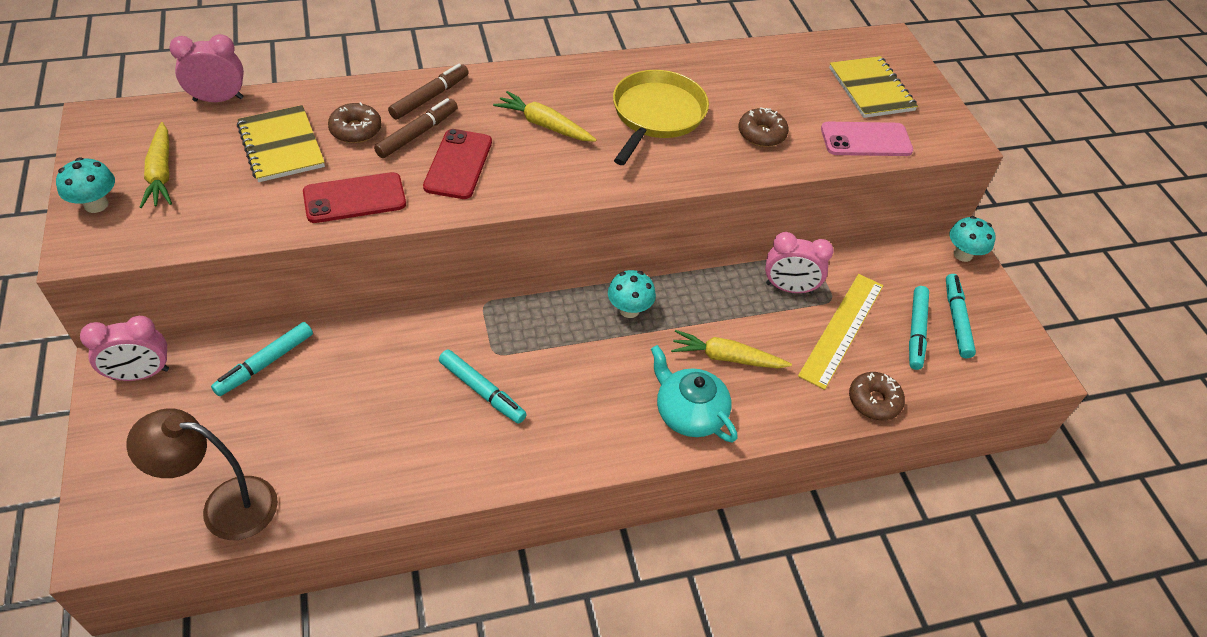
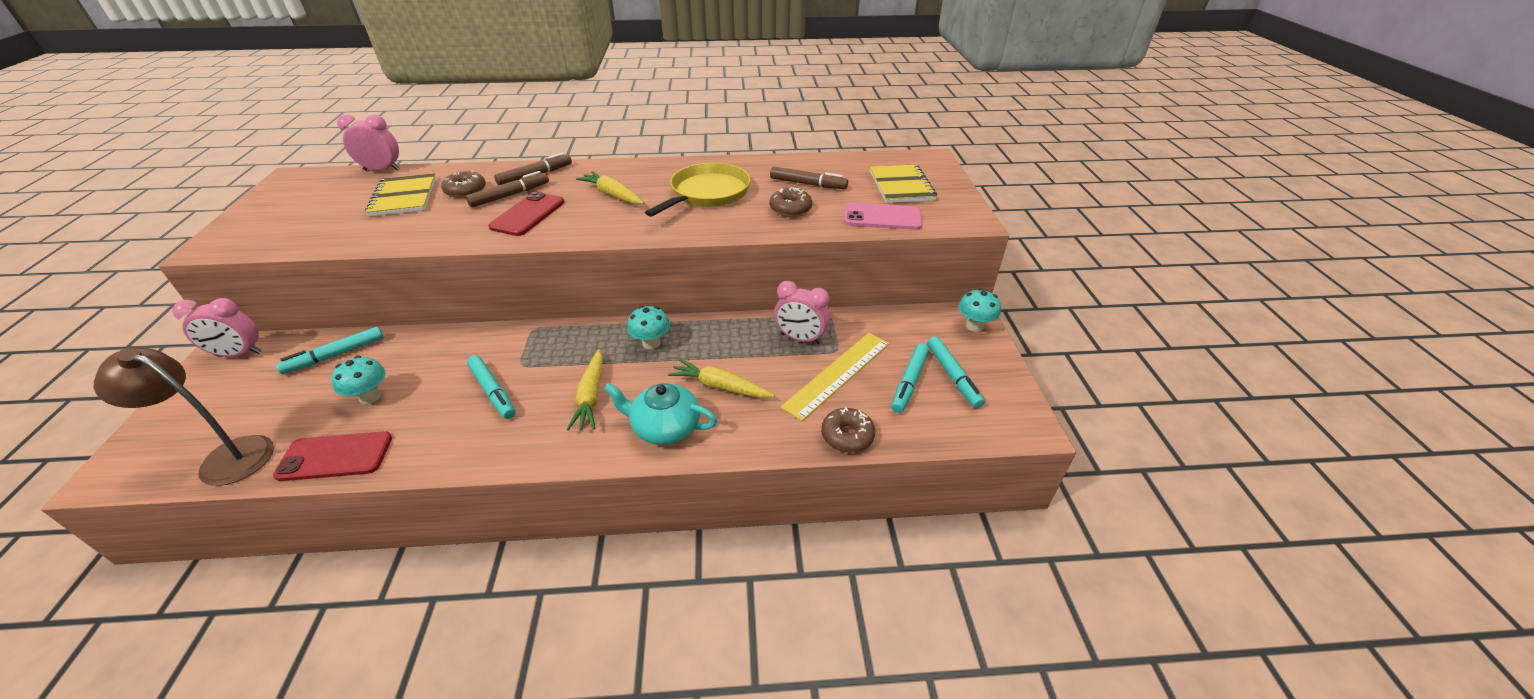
camera: 15 degrees right, 10 degrees down
turquoise mushroom [56,157,115,213] -> turquoise mushroom moved to [331,356,386,404]
yellow carrot [140,122,172,208] -> yellow carrot moved to [567,350,603,431]
red phone [303,172,406,223] -> red phone moved to [273,431,392,481]
turquoise teapot [651,345,738,442] -> turquoise teapot turned 45 degrees counterclockwise [604,383,717,445]
turquoise marker [946,274,976,358] -> turquoise marker turned 150 degrees clockwise [927,336,985,408]
none -> brown marker [770,167,848,189]

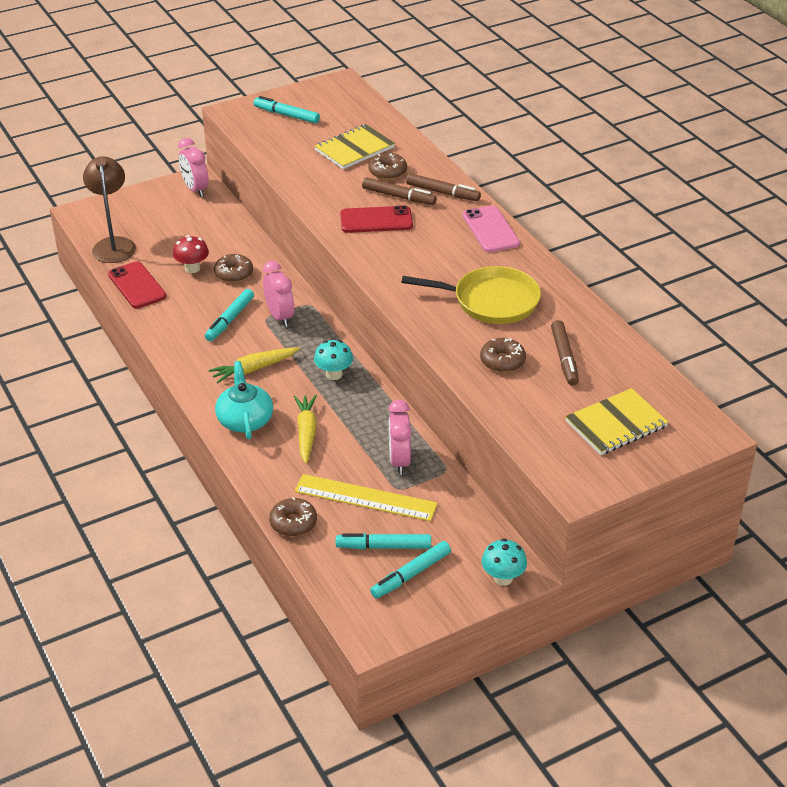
camera: 65 degrees right, 0 degrees up
turquoise marker [276,327,384,374] -> turquoise marker moved to [254,96,320,124]
turquoise mushroom [331,356,386,404] -> red mushroom [173,235,209,273]
pink clock [337,114,400,170] -> pink clock moved to [263,261,294,327]
yellow carrot [576,171,644,204] -> none
pink phone [844,202,923,230] -> pink phone moved to [463,205,520,252]
none -> brown donut [214,254,253,283]

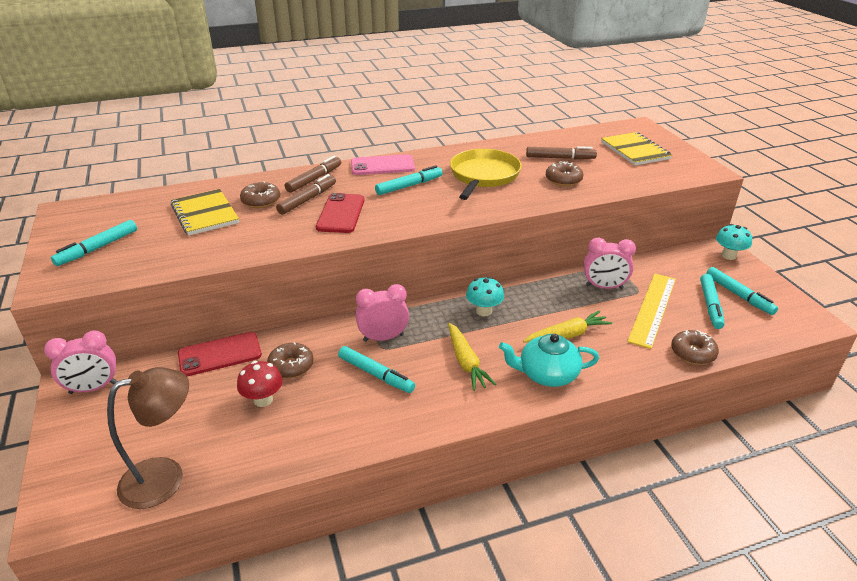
camera: 80 degrees left, 5 degrees down
brown lamp [83,156,136,263] -> brown lamp turned 150 degrees clockwise [107,367,189,509]
red phone [108,261,166,308] -> red phone moved to [178,332,262,376]
yellow carrot [294,395,317,464] -> yellow carrot turned 150 degrees clockwise [523,311,612,342]
none -> turquoise marker [375,165,443,195]

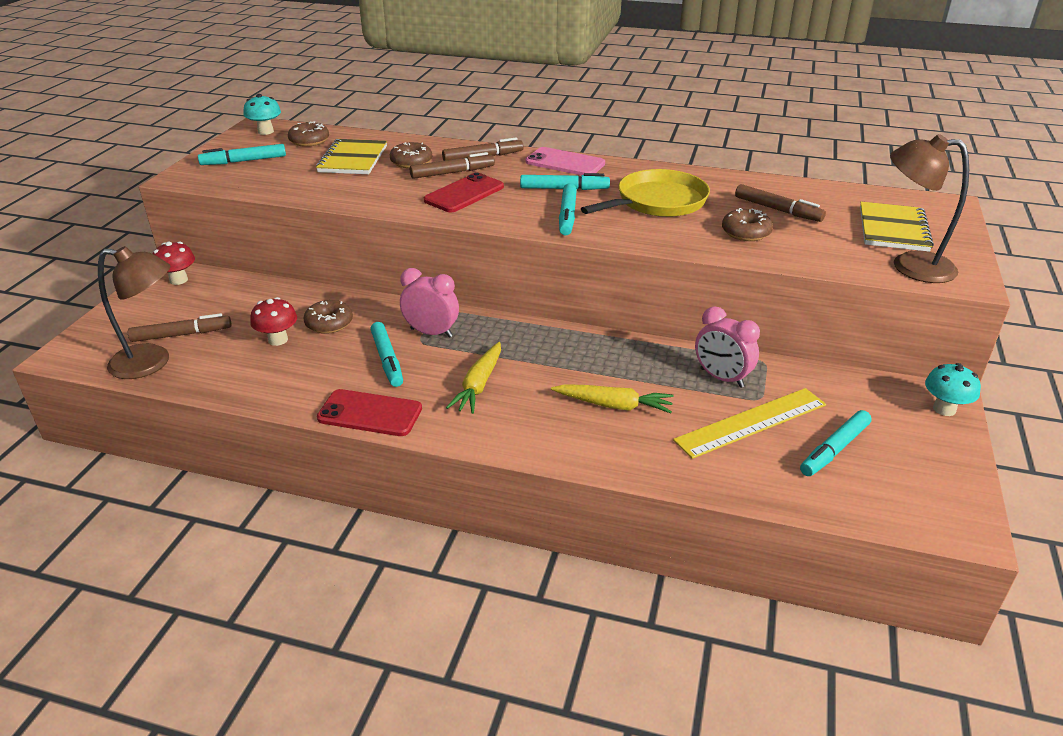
camera: 35 degrees right, 0 degrees up
pink clock [44,330,117,394] -> red mushroom [153,242,195,285]
red phone [178,332,262,376] -> red phone moved to [317,389,422,436]
turquoise mushroom [466,277,504,316] -> turquoise mushroom moved to [244,94,281,135]
turquoise teapot [499,334,599,387] -> none
brown donut [671,330,719,365] -> brown donut moved to [288,121,329,147]
turquoise marker [706,267,778,315] -> turquoise marker moved to [559,183,577,236]
none -> brown marker [128,313,231,342]
none -> brown lamp [890,134,969,283]

